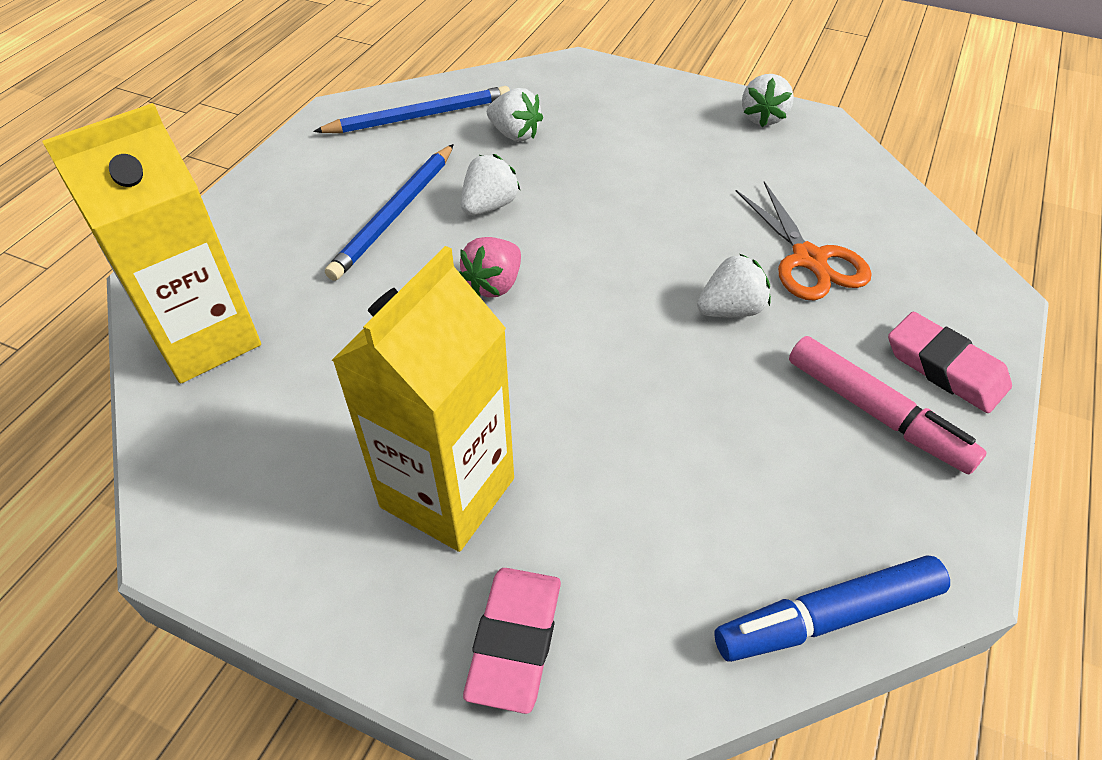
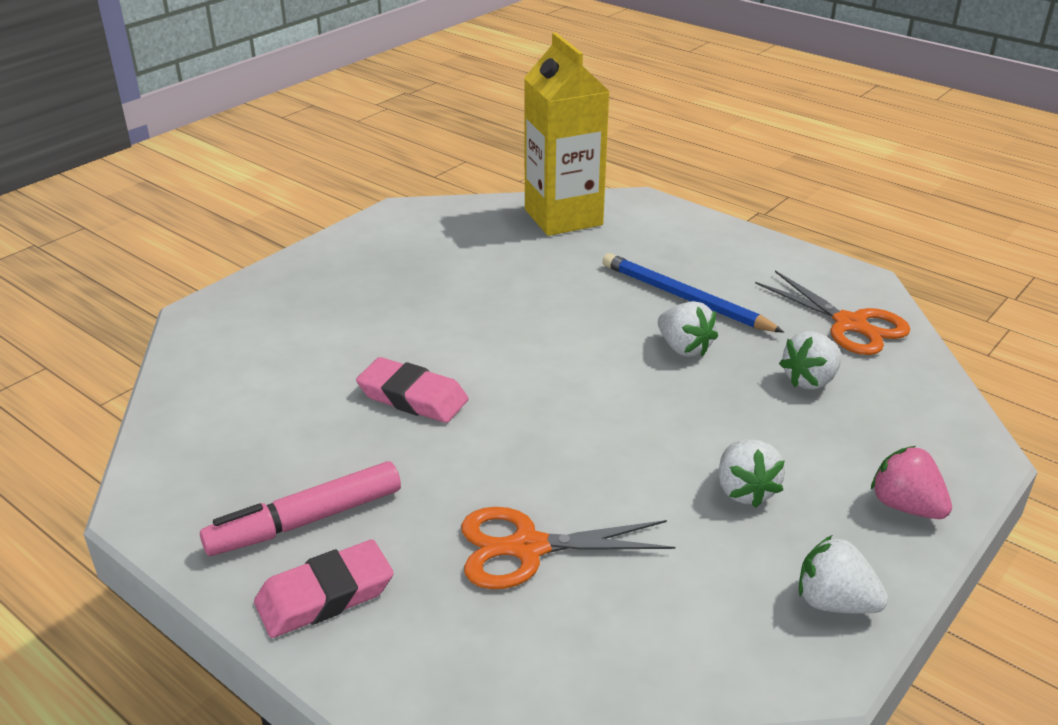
camera: 105 degrees right, 15 degrees down
blue pencil [313,86,510,133] -> orange scissors [755,271,910,355]
yellow carton [332,246,514,552] -> none
pink strawberry [459,237,521,297] -> pink strawberry moved to [871,446,952,519]
pink eraser [463,568,561,714] -> pink eraser moved to [356,357,468,423]
white strawberry [697,253,771,317] -> white strawberry moved to [718,440,785,508]
blue marker [714,555,950,662] -> none

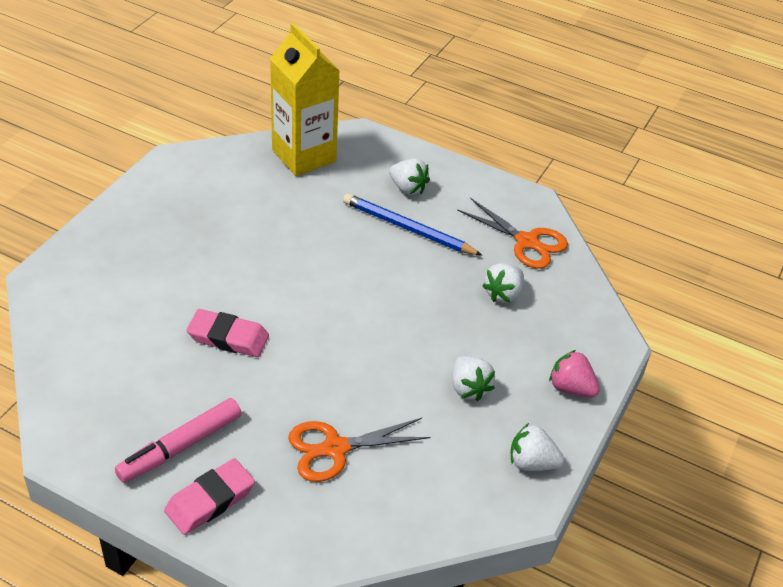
camera: 15 degrees left, 10 degrees up
white strawberry [658,301,718,357] -> white strawberry moved to [389,159,430,195]

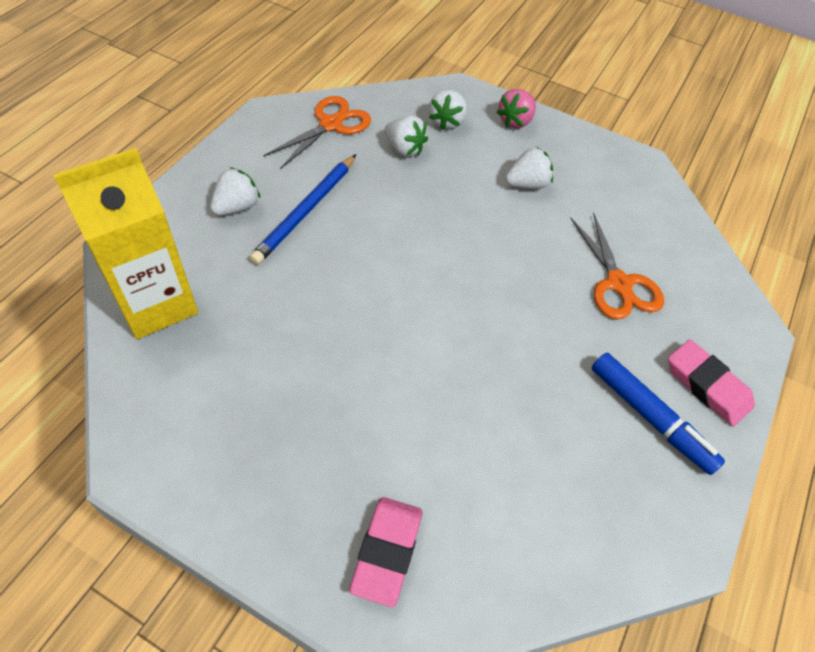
camera: 90 degrees left, 10 degrees up
pink marker [115,398,241,483] -> blue marker [592,353,725,475]
pink eraser [186,309,269,357] -> pink eraser moved to [349,497,423,607]
white strawberry [511,423,564,471] -> white strawberry moved to [429,90,467,130]

